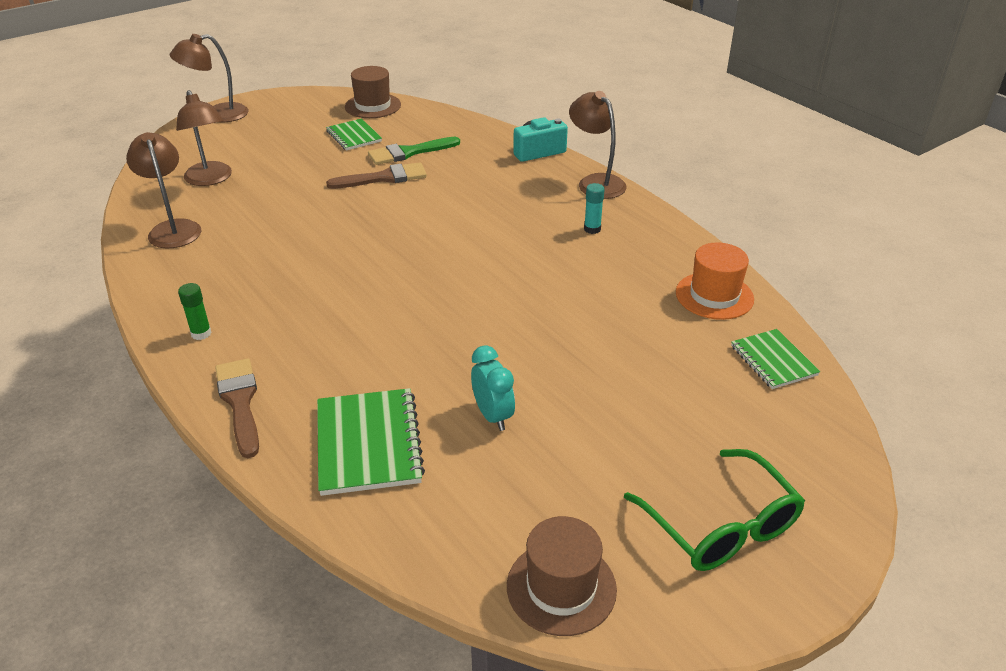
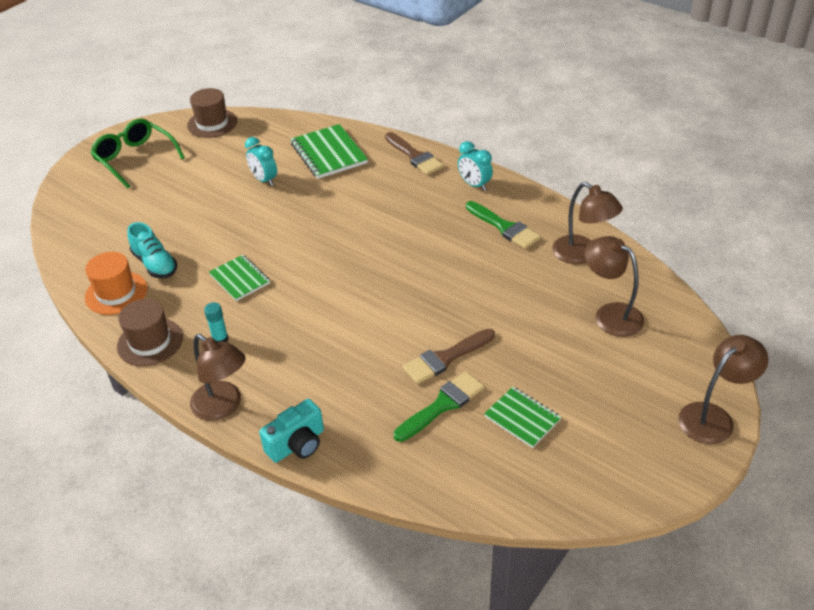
camera: 165 degrees right, 5 degrees up
green glue stick [178,283,212,340] -> turquoise clock [458,141,493,191]
brown hat [345,66,401,118] -> brown hat moved to [117,299,183,366]
green notebook [731,329,820,389] -> green notebook moved to [209,255,270,301]
none -> turquoise shoe [128,222,177,278]
none -> green brush [466,201,541,249]

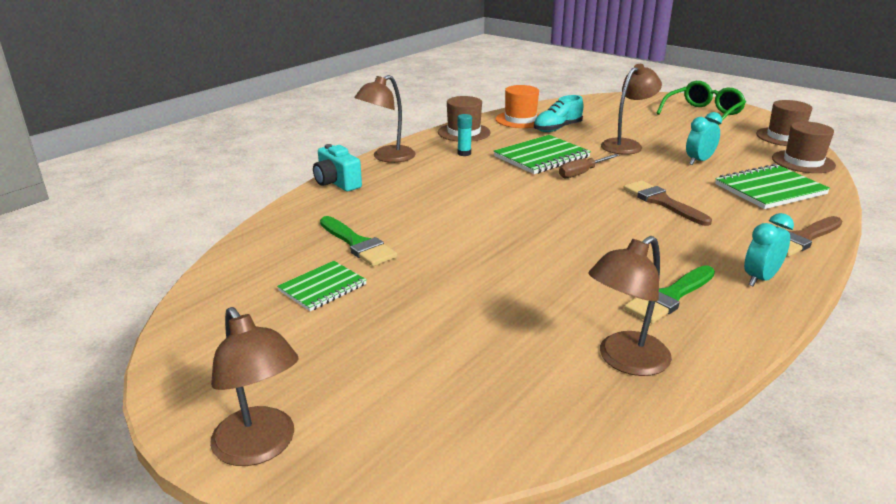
camera: 90 degrees right, 15 degrees down
green notebook [209,255,270,301] -> green notebook [494,135,591,174], size x1.58
brown brush [403,329,495,384] -> brown brush moved to [623,180,712,226]
brown lamp [584,236,644,337] -> brown lamp moved to [601,64,662,155]
none -> brown screwdriver [559,154,619,178]
none -> brown hat [772,121,836,173]

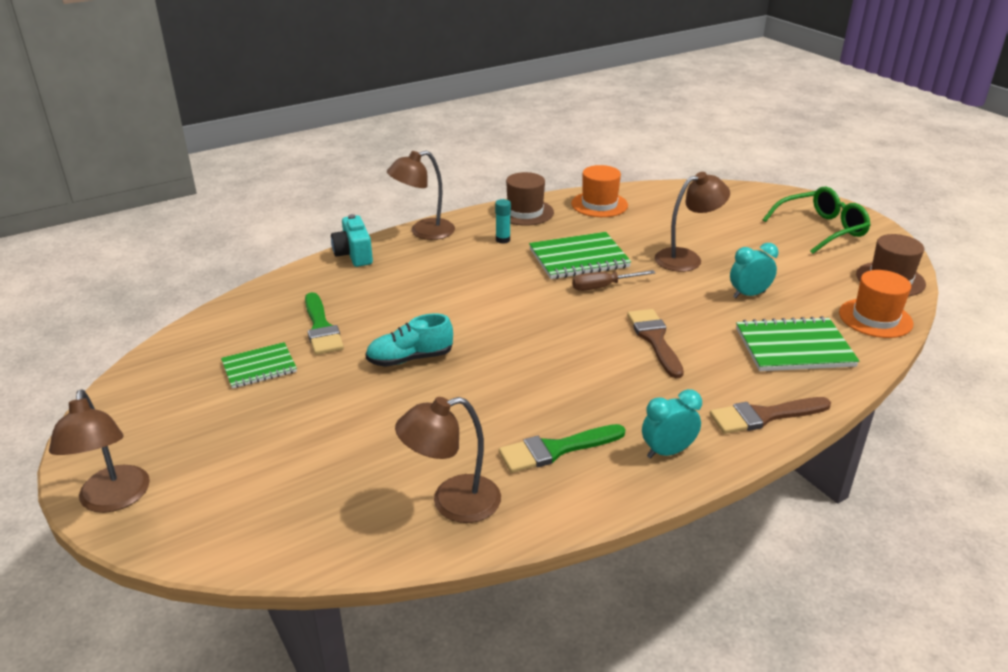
camera: 20 degrees right, 5 degrees up
turquoise shoe [534,95,583,132] -> turquoise shoe moved to [365,314,453,367]
brown hat [772,121,836,173] -> orange hat [839,270,913,338]

